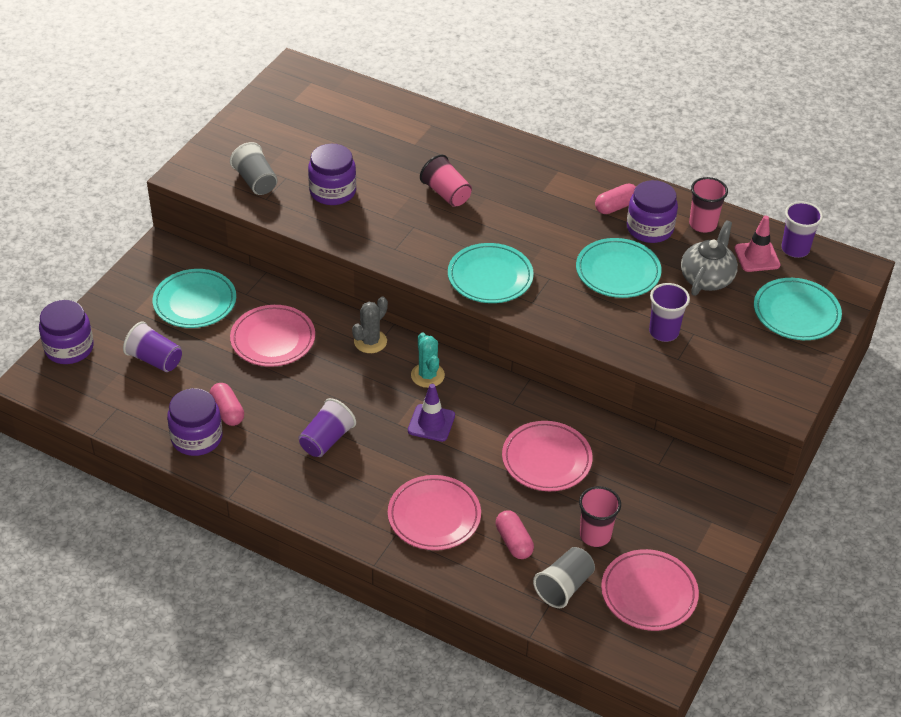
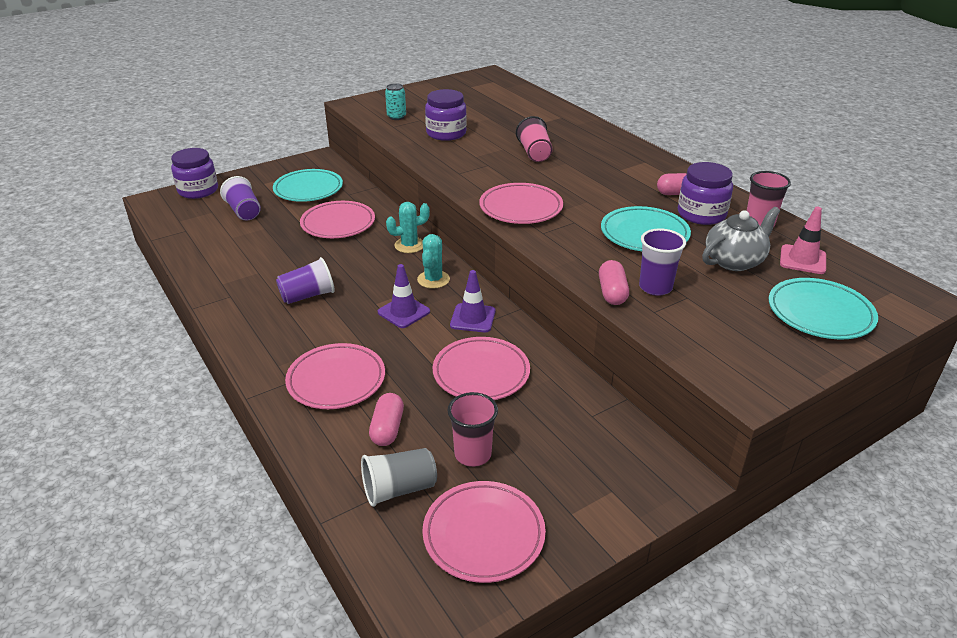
camera: 30 degrees right, 10 degrees down
purple jar [167,388,223,456] -> none
pink capsule [210,383,244,426] -> pink capsule moved to [599,260,629,305]
grey cup [230,142,277,195] -> turquoise can [385,83,406,120]
grey cactus [352,296,388,353] -> turquoise cactus [386,202,430,253]
turquoise plate [448,243,534,303] -> pink plate [480,183,563,224]
purple cup [781,201,823,258] -> none
none -> purple traffic cone [450,270,495,332]

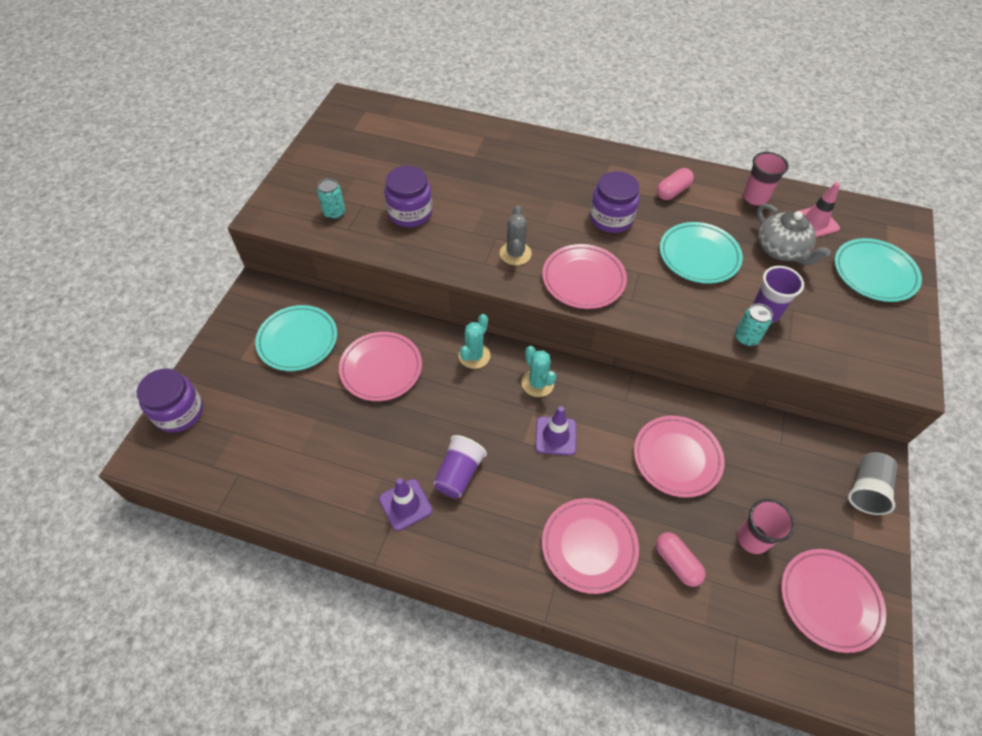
camera: 40 degrees left, 20 degrees up
purple cup [220,176,261,220] -> none
grey cup [361,448,437,507] -> grey cup moved to [848,452,897,515]
purple traffic cone [450,270,495,332] -> purple traffic cone moved to [379,478,432,531]
pink cup [516,116,553,162] -> none
pink capsule [599,260,629,305] -> turquoise can [735,304,773,346]
purple jar [678,162,733,225] -> purple jar moved to [590,171,640,233]
grey teapot [702,207,780,271] -> grey teapot turned 135 degrees clockwise [757,204,831,265]
none -> grey cactus [500,206,532,265]

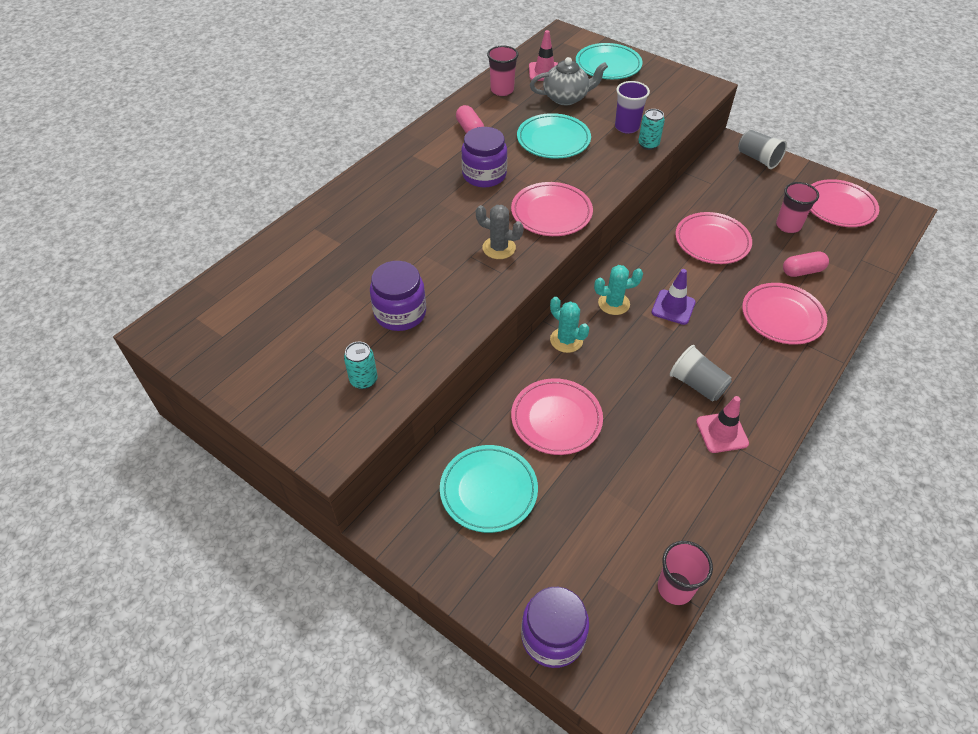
camera: 70 degrees left, 5 degrees down
purple traffic cone [379,478,432,531] -> pink traffic cone [696,396,749,453]
purple cup [433,435,487,498] -> grey cup [670,345,732,402]
none -> pink cup [658,541,713,605]

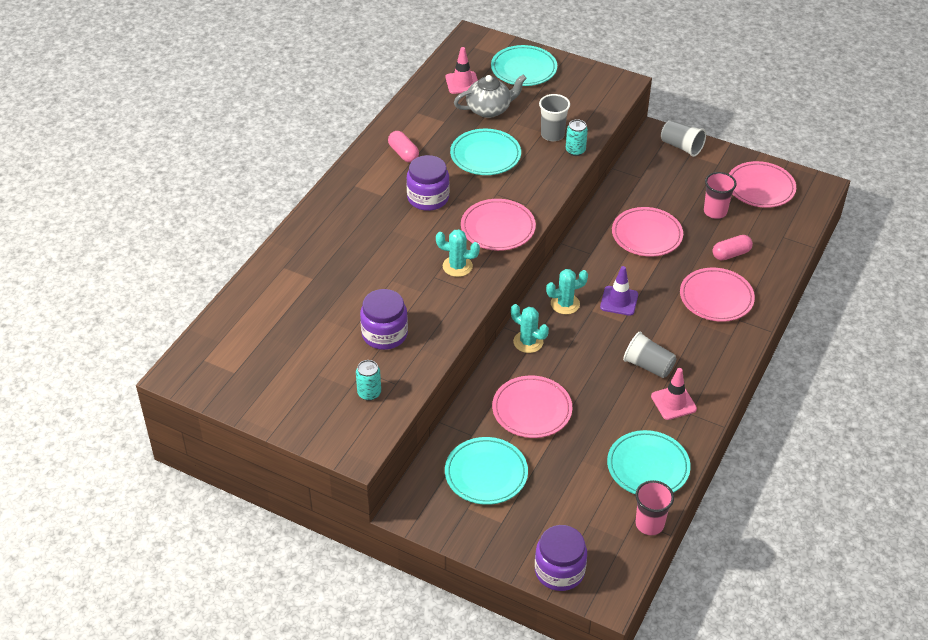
camera: 10 degrees left, 5 degrees down
grey cactus [476,205,524,259] -> turquoise cactus [436,229,480,277]
pink cup [487,46,519,96] -> none
purple cup [615,81,650,134] -> grey cup [539,94,570,141]
none -> turquoise plate [607,430,691,494]

